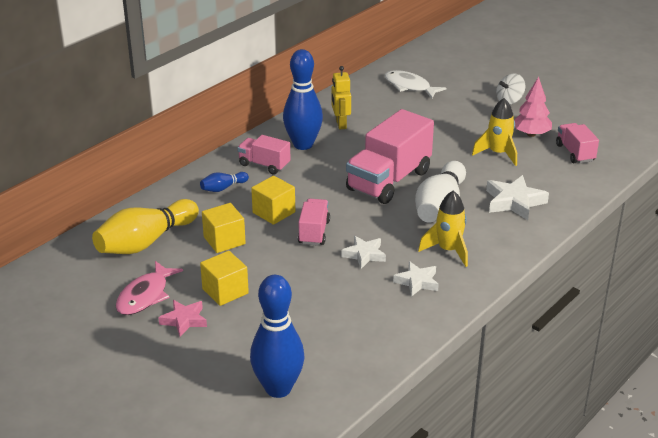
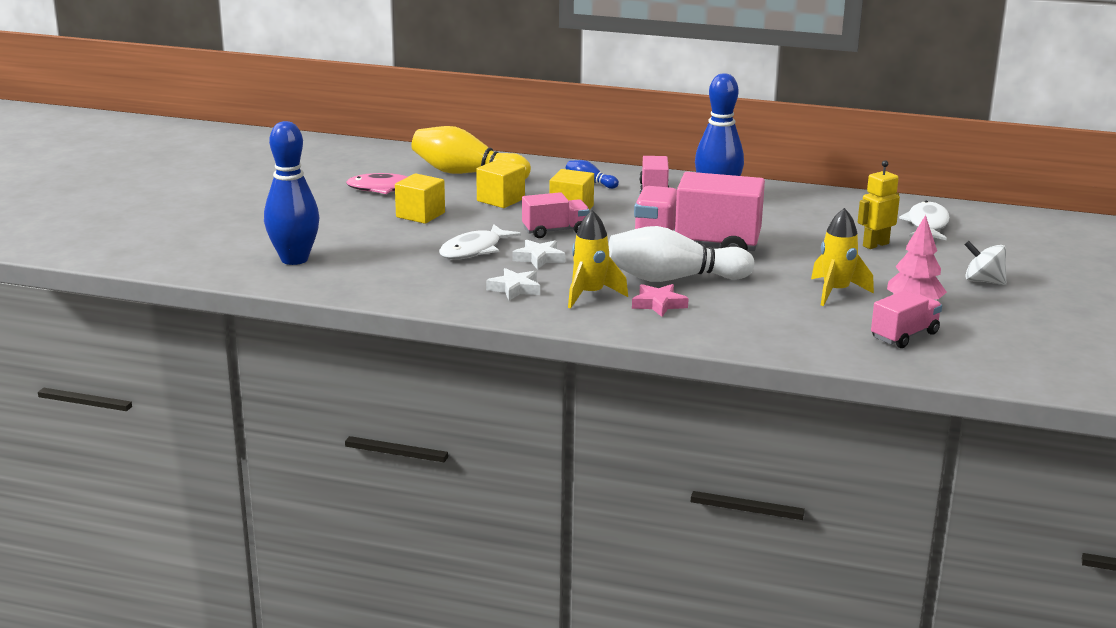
camera: 65 degrees right, 10 degrees down
pink star [158,300,207,337] -> pink star moved to [632,284,689,317]
yellow robot [332,66,351,129] -> yellow robot moved to [858,160,900,249]
white star [486,175,549,220] -> none
none -> white fish [439,224,521,259]

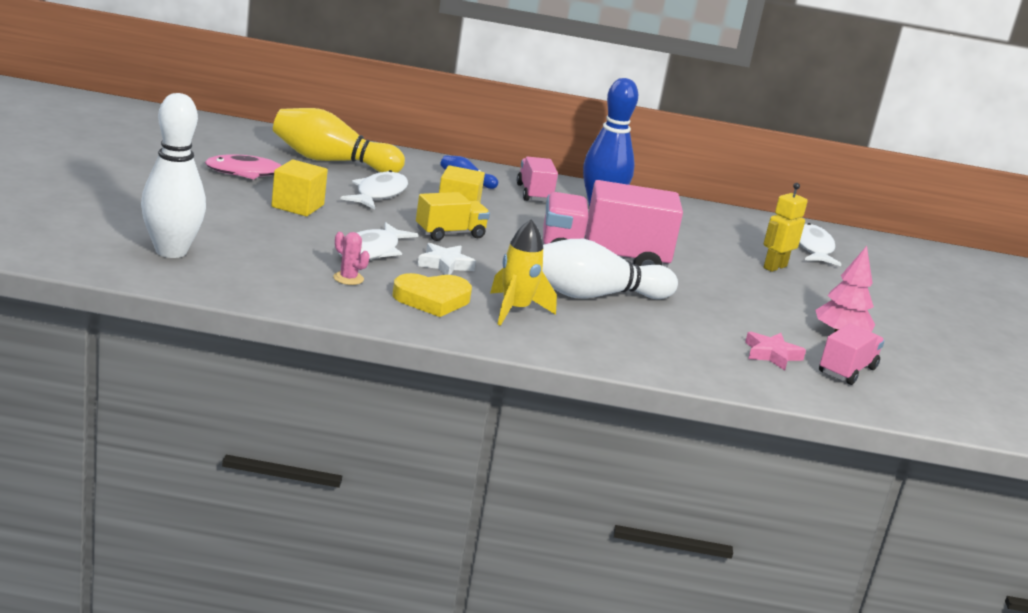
camera: 15 degrees left, 0 degrees up
blue bowling pin [264,121,320,265] -> white bowling pin [141,93,206,258]
yellow cube [476,159,525,208] -> white fish [341,170,408,209]
white star [486,268,540,300] -> yellow heart [393,273,472,317]
pink truck [522,192,590,238] -> yellow truck [416,192,490,241]
pink star [632,284,689,317] -> pink star moved to [745,332,806,370]
yellow rocket [811,208,874,306] -> none
white spinning top [964,241,1007,285] -> none
none -> pink cactus [333,232,370,285]

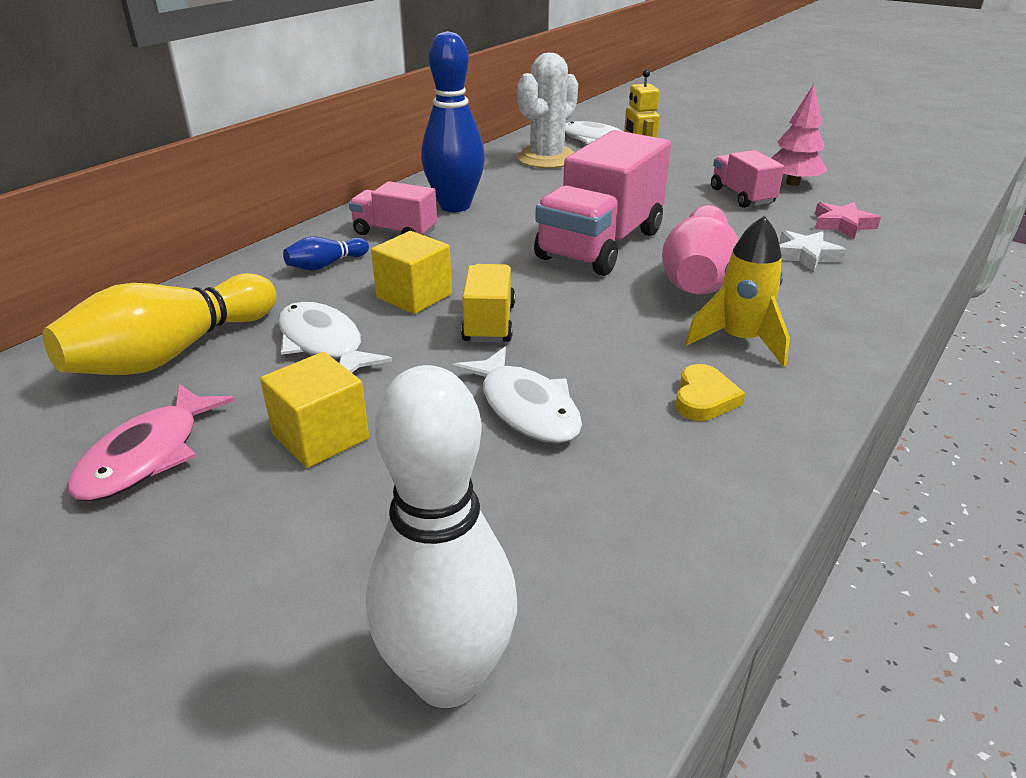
camera: 55 degrees left, 10 degrees up
pink cactus [333,232,370,285] -> none
yellow heart [393,273,472,317] -> yellow heart [676,364,745,421], size x0.66
white star [418,243,476,275] -> white star moved to [779,230,846,272]
white bowling pin [542,239,678,299] -> pink bowling pin [662,205,738,295]
pink truck [819,324,885,385] -> pink truck moved to [711,150,784,208]
none -> white cactus [517,53,578,168]

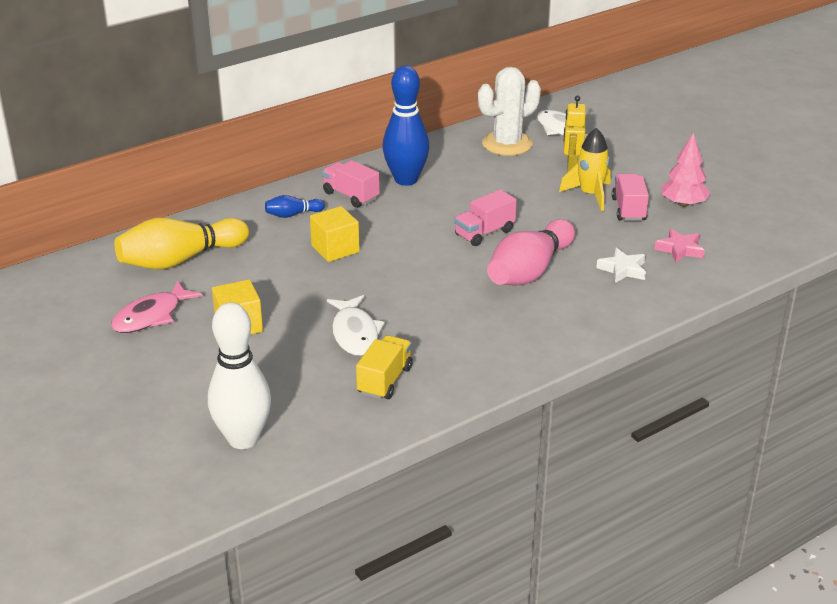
camera: 20 degrees right, 0 degrees up
white fish [278,302,392,373] -> none
yellow truck [461,264,515,343] -> yellow truck moved to [356,335,413,399]
pink truck [534,130,671,276] -> pink truck [454,189,517,246], size x0.53
yellow heart [676,364,745,421] -> none
yellow rocket [685,215,790,367] -> yellow rocket moved to [559,128,611,211]

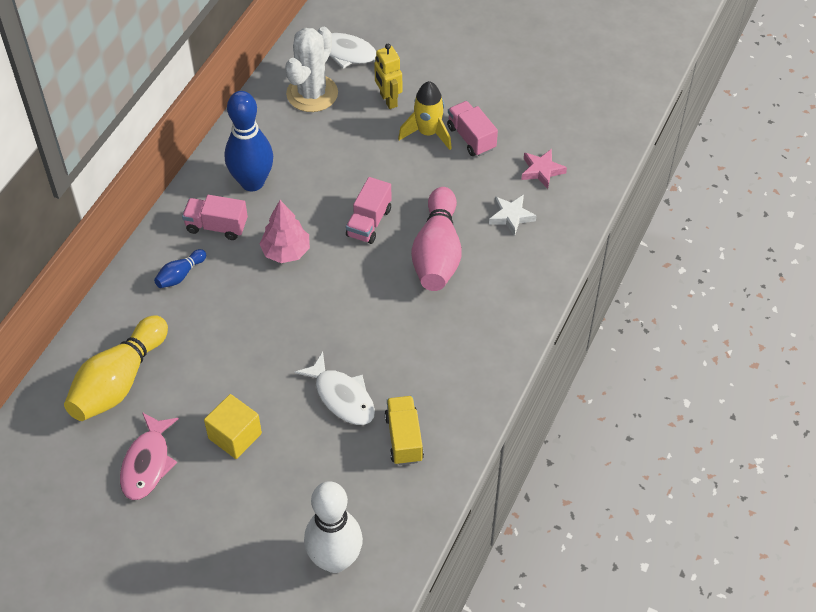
camera: 30 degrees left, 20 degrees up
yellow cube [310,206,360,262] -> none
pink tree [661,133,710,207] -> pink tree moved to [259,200,310,263]

